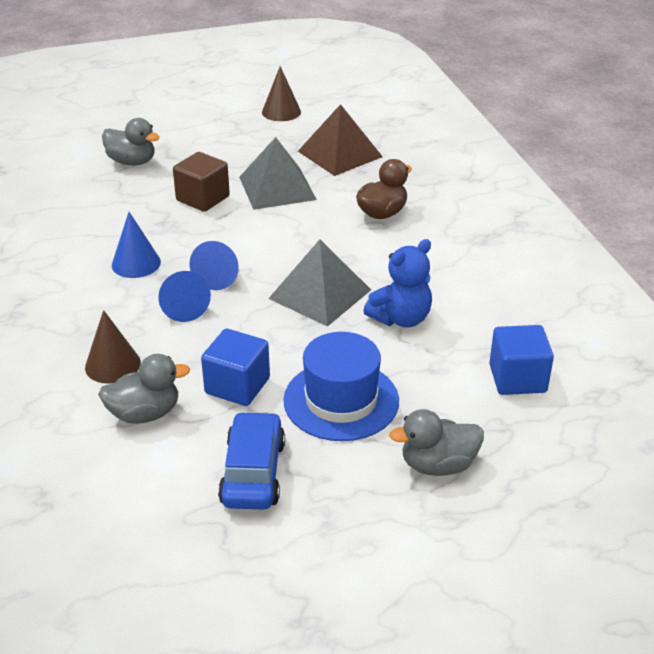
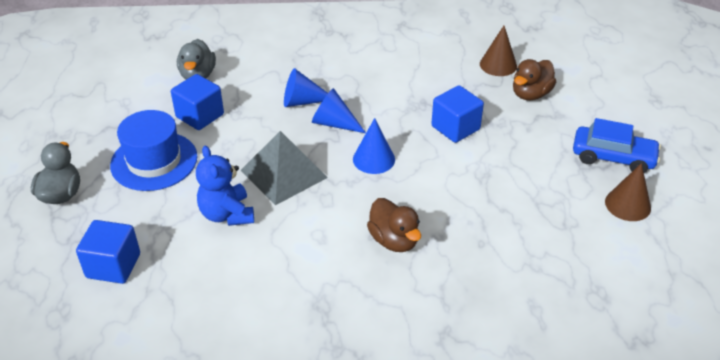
camera: 105 degrees right, 5 degrees up
brown cone [85,310,141,384] -> brown cone moved to [480,26,517,76]
grey duck [102,118,160,166] -> brown duck [513,59,556,100]
blue cone [112,212,161,278] -> blue cone moved to [353,118,395,174]
brown cube [173,152,230,212] -> blue cube [431,85,484,143]
blue car [218,411,285,510] -> blue car moved to [573,118,661,173]
grey pyramid [239,137,317,210] -> none
brown pyramid [298,104,383,176] -> none

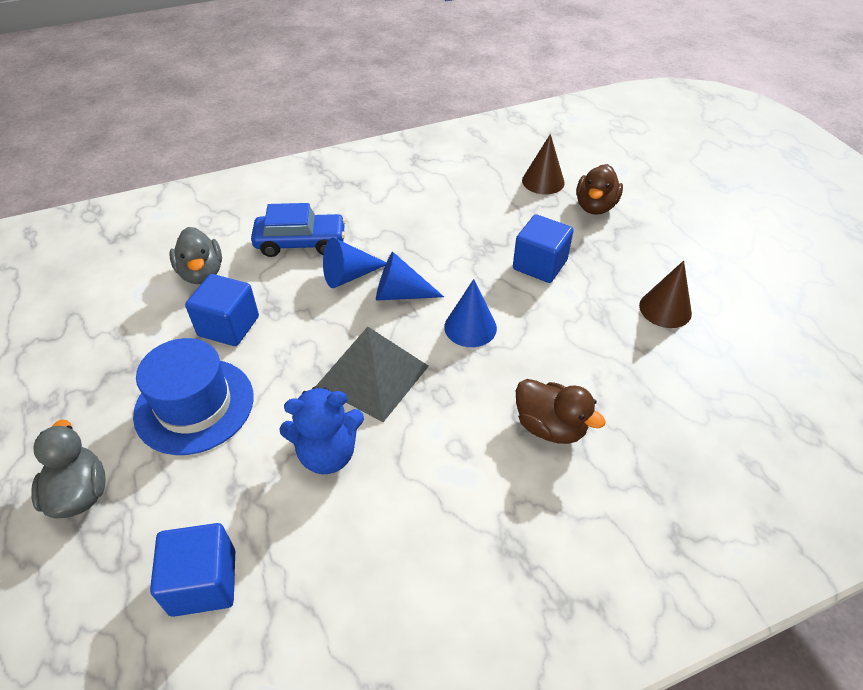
camera: 20 degrees left, 5 degrees up
blue teddy bear [196,146,254,226] -> blue teddy bear turned 60 degrees counterclockwise [279,386,364,474]
blue car [573,118,661,173] -> blue car moved to [251,203,346,257]
brown cone [605,163,651,221] -> brown cone moved to [639,261,692,328]

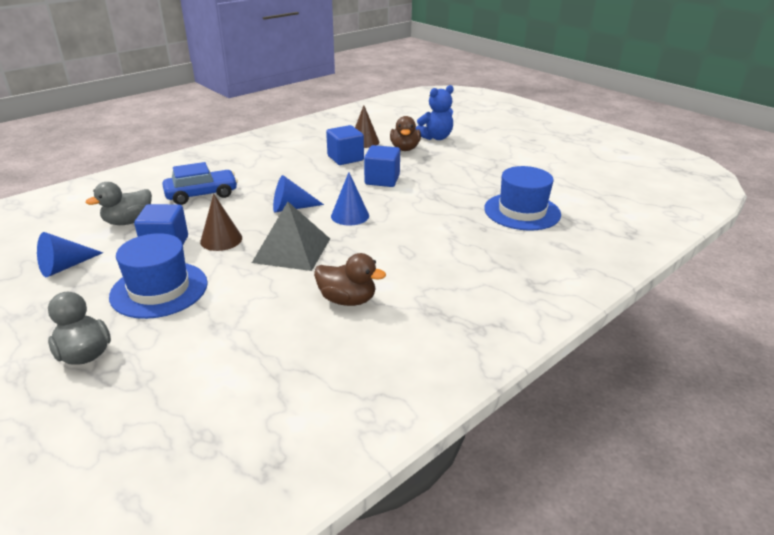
camera: 20 degrees left, 15 degrees down
blue cube [150,523,235,617] -> blue cube moved to [326,125,364,165]
grey duck [169,227,222,284] -> grey duck turned 90 degrees clockwise [86,182,152,225]
blue teddy bear [279,386,364,474] -> blue teddy bear moved to [416,85,454,140]
blue cone [323,238,386,288] -> blue cone moved to [37,232,103,277]
brown duck [516,379,606,444] -> brown duck moved to [314,253,386,306]
brown cone [639,261,692,328] -> brown cone moved to [200,194,242,251]
none -> blue hat [484,166,561,231]

